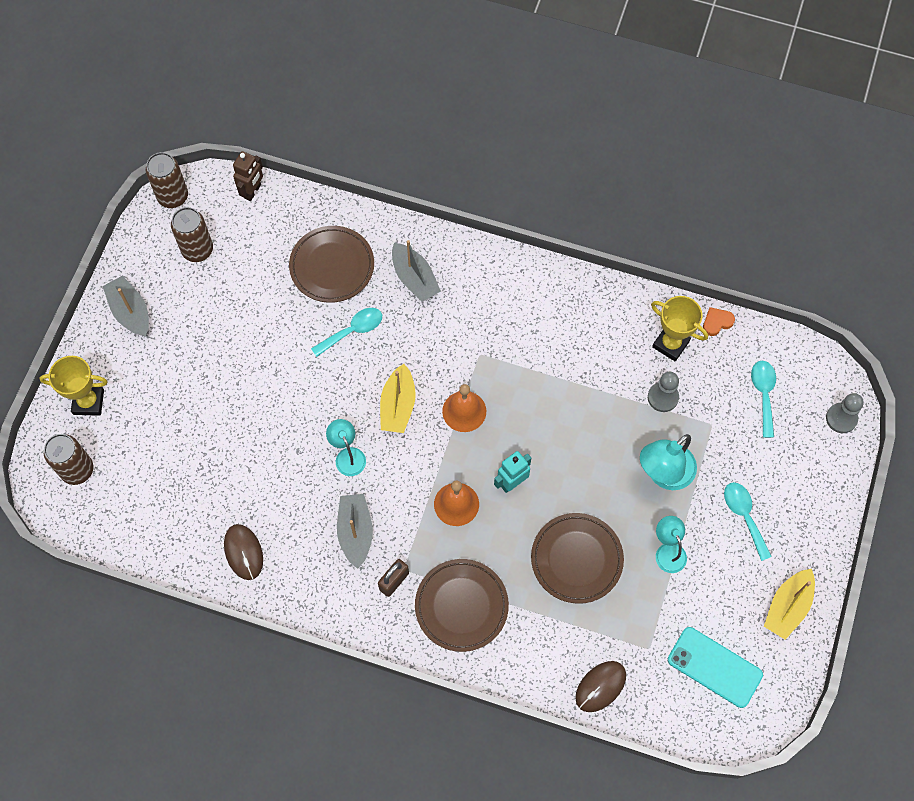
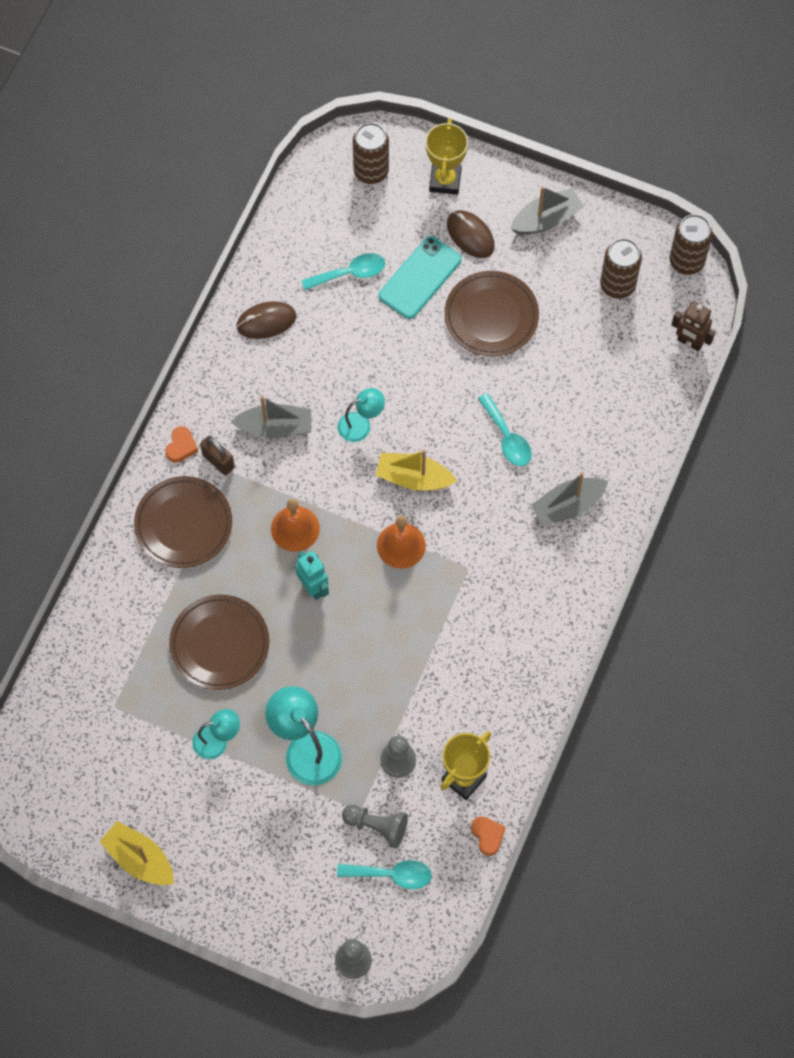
camera: 95 degrees right, 0 degrees up
brown plate [289,226,374,303] -> brown plate moved to [444,271,539,357]
brown mouse [575,661,626,712] -> brown mouse moved to [447,210,495,258]
turquoise phone [668,627,763,708] -> turquoise phone moved to [379,236,462,319]
turquoise spoon [724,482,772,561] -> turquoise spoon moved to [301,253,385,290]
none -> orange heart [165,426,198,463]
none -> grey pawn [342,805,408,848]

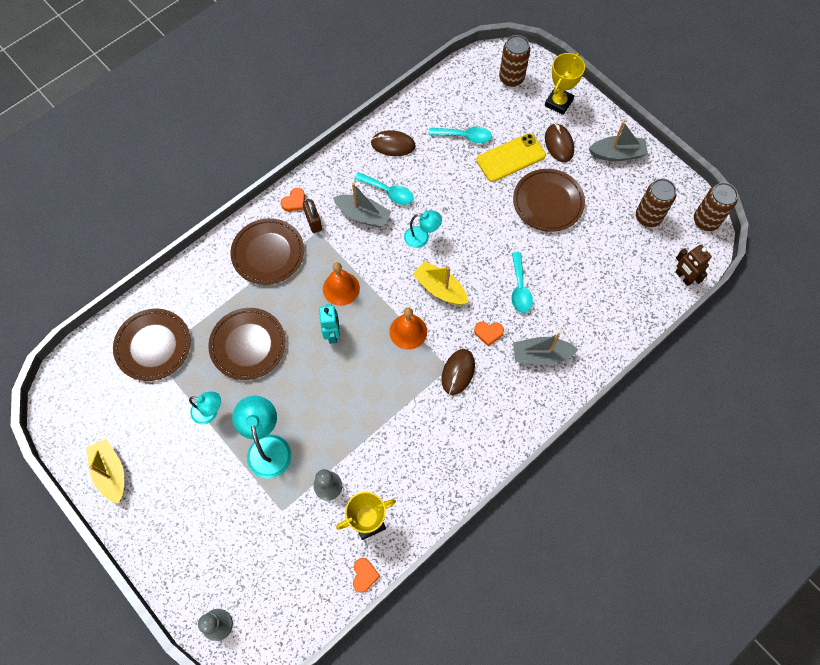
camera: 25 degrees right, 0 degrees up
turquoise spoon [337,860,432,889] -> turquoise spoon moved to [354,172,413,205]
grey pawn [342,805,408,848] -> none
turquoise phone [379,236,462,319] -> yellow phone [476,133,546,182]
none -> brown plate [113,309,191,381]
none -> brown mouse [441,349,475,395]
none -> orange heart [474,322,504,346]

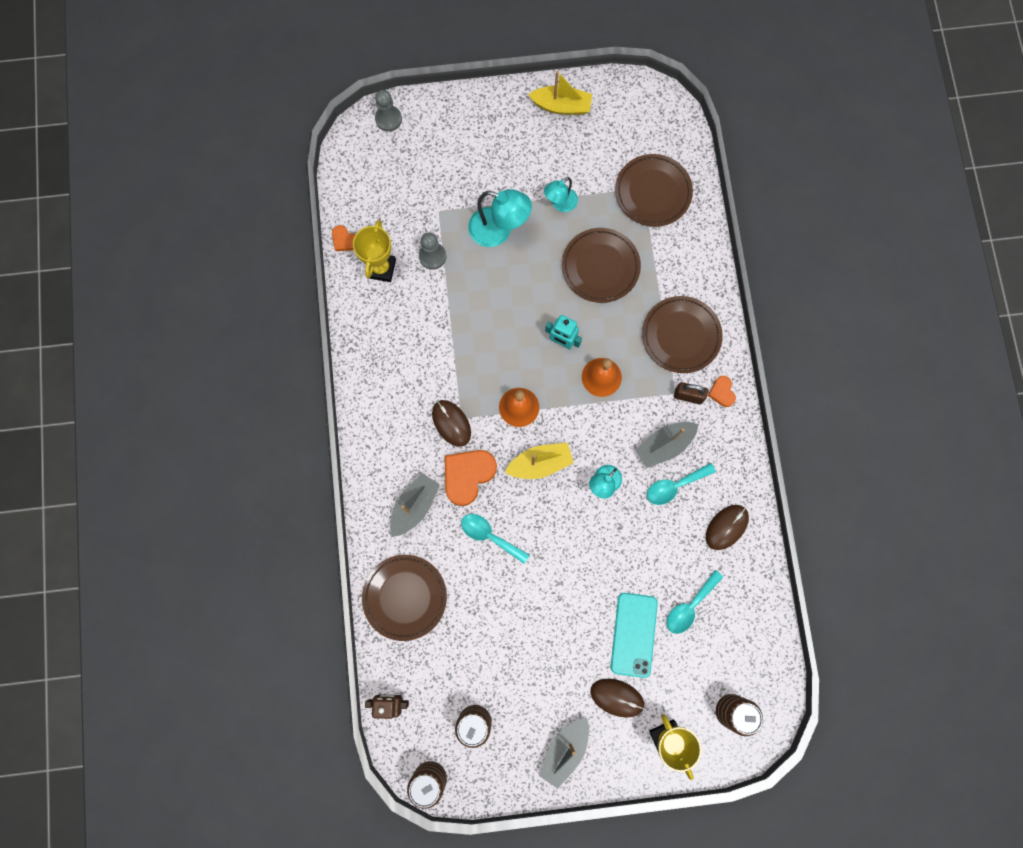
camera: 125 degrees right, 10 degrees up
orange heart [474,322,504,346] -> orange heart [445,450,497,506], size x1.93
yellow phone [476,133,546,182] -> turquoise phone [611,593,658,678]
brown plate [513,169,585,232] -> brown plate moved to [362,555,447,641]

